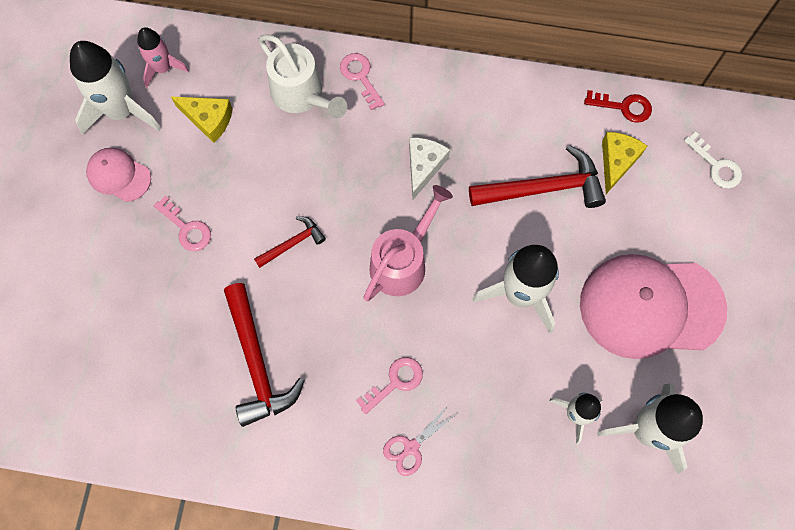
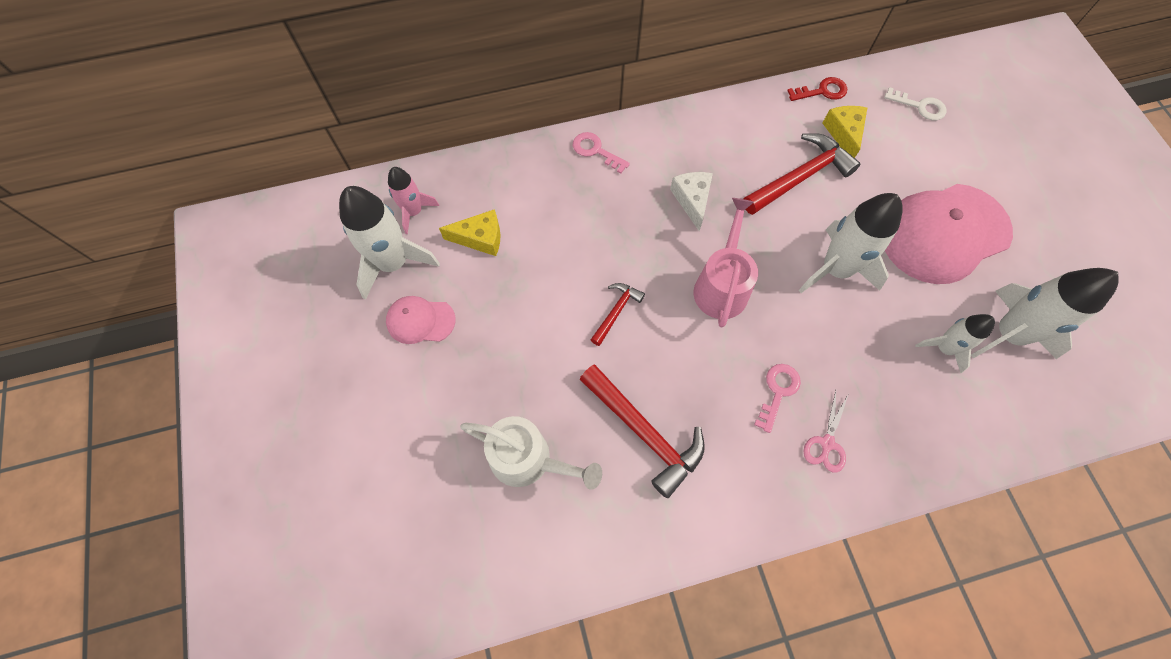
camera: 25 degrees left, 5 degrees down
pink key [154,195,211,251] -> none
white watering can [258,34,347,118] -> white watering can moved to [460,416,602,490]

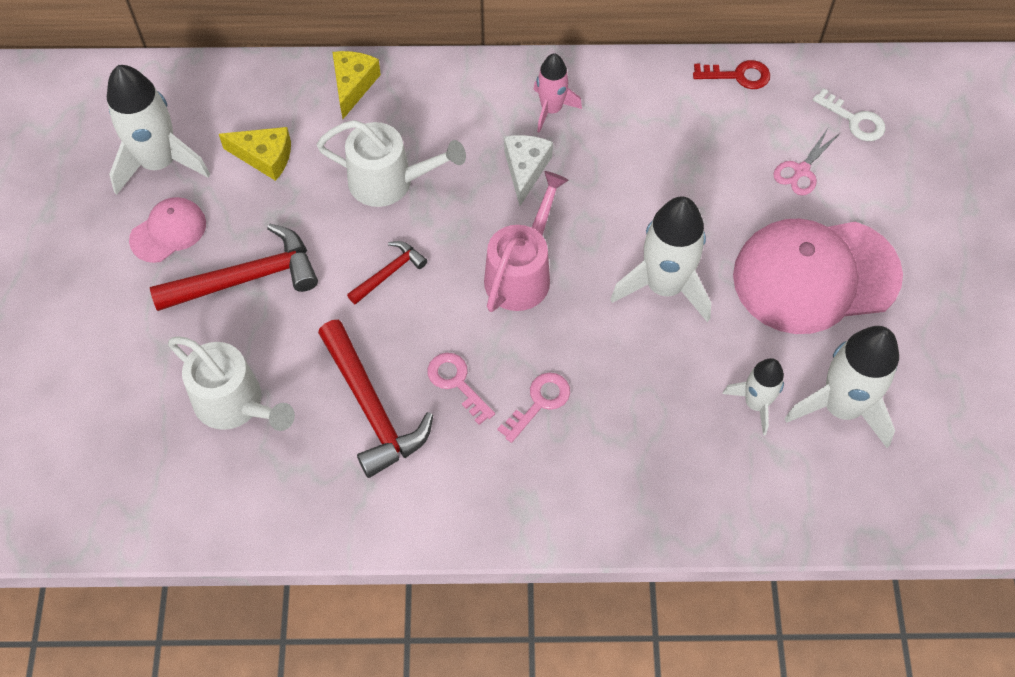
camera: 15 degrees right, 5 degrees down
pink cap [386,296,456,344] -> pink cap turned 120 degrees clockwise [129,197,206,263]
pink rocket [388,167,439,234] -> pink rocket moved to [533,53,582,133]
pink key [573,132,630,173] -> pink key moved to [427,353,495,425]
red hammer [743,133,860,215] -> red hammer moved to [150,223,318,311]
pink scissors [804,391,849,473] -> pink scissors moved to [773,128,840,196]
yellow cheese [822,106,867,158] -> yellow cheese moved to [332,51,381,119]
none -> white watering can [317,120,466,207]

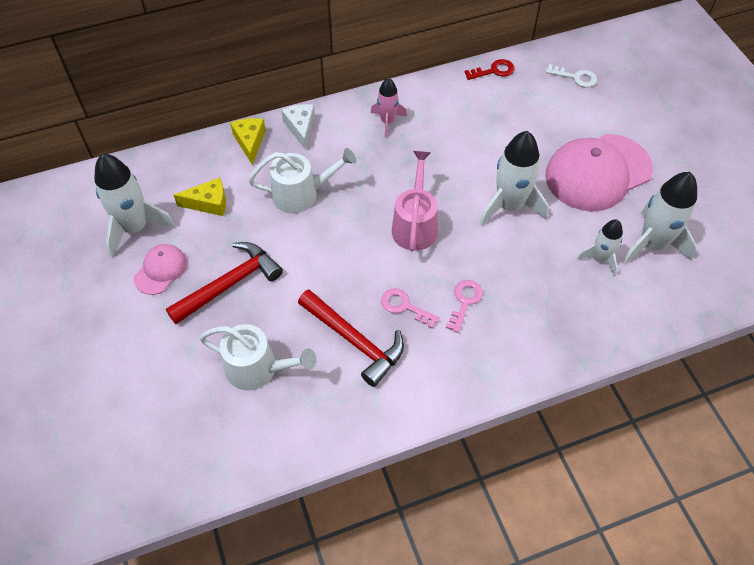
camera: 20 degrees left, 5 degrees down
red hammer [347,241,427,305] -> none
white cheese [504,135,553,206] -> white cheese moved to [281,104,315,150]
pink scissors [773,128,840,196] -> none

